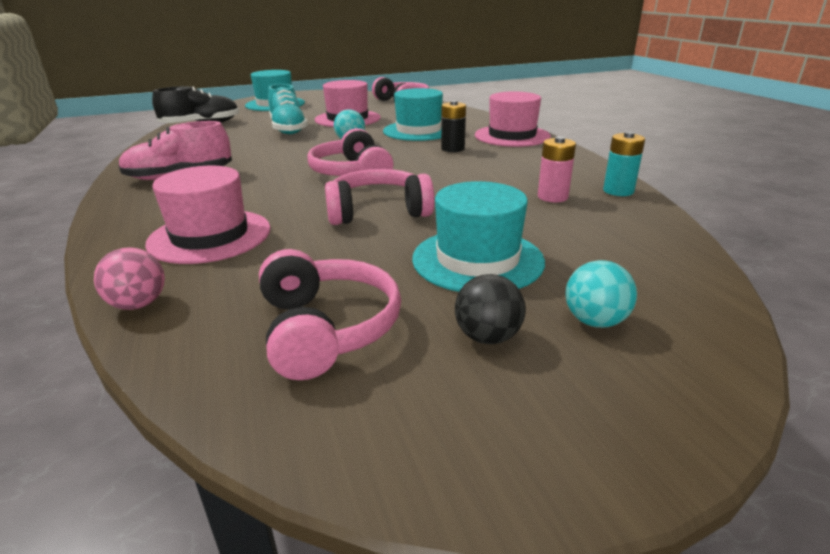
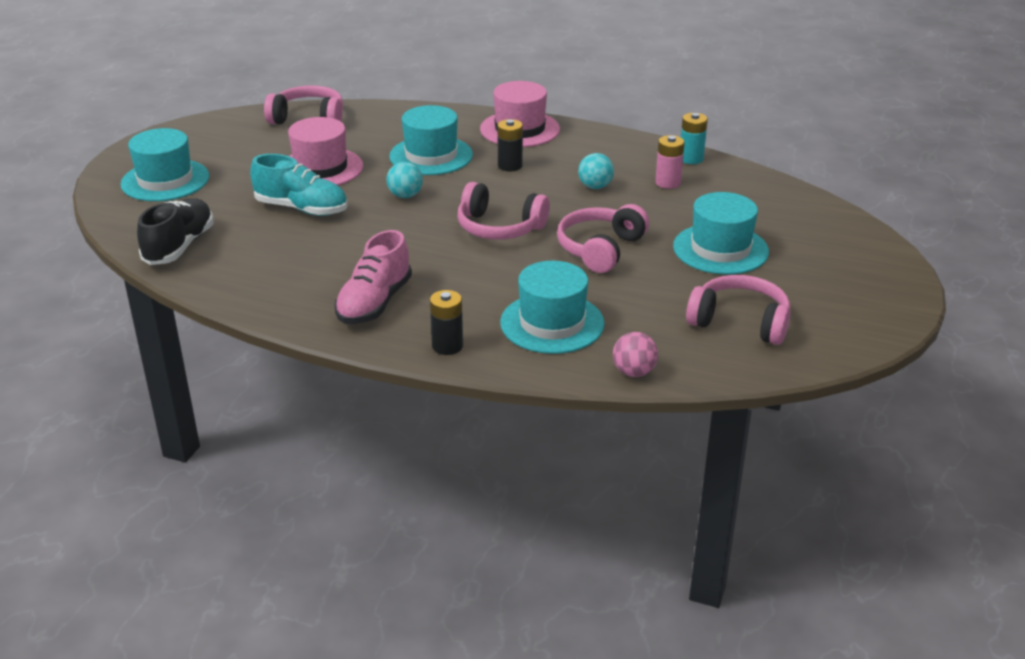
camera: 50 degrees left, 5 degrees up
pink hat [145,166,271,264] -> turquoise hat [500,261,605,354]
black ball [455,274,526,344] -> none
turquoise ball [565,260,637,328] -> turquoise ball moved to [578,153,614,189]
none -> black battery [430,290,463,355]

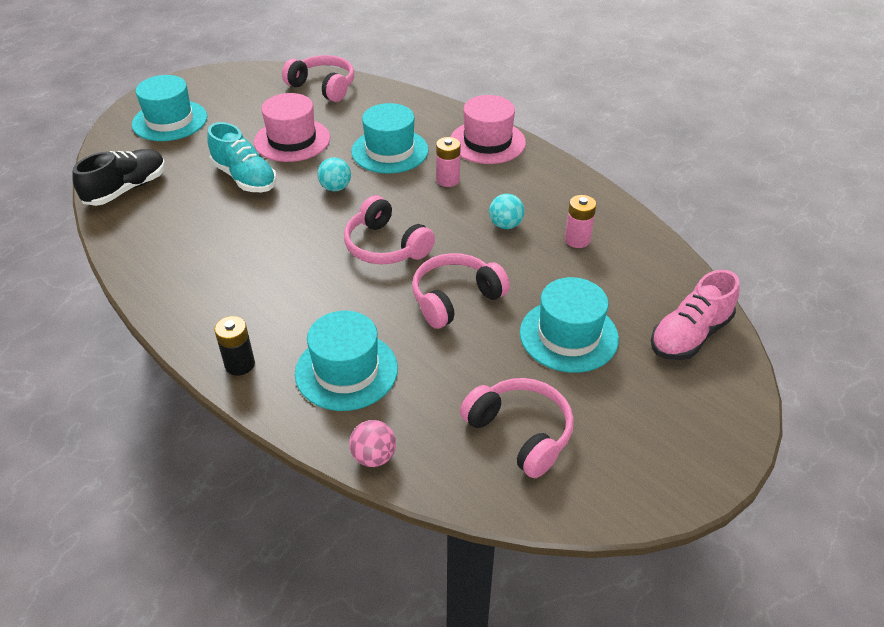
camera: 25 degrees right, 10 degrees up
pink shoe [334,230,412,324] -> pink shoe moved to [651,270,739,360]
black battery [497,119,523,171] -> pink battery [436,137,461,187]
turquoise battery [681,113,708,164] -> none

